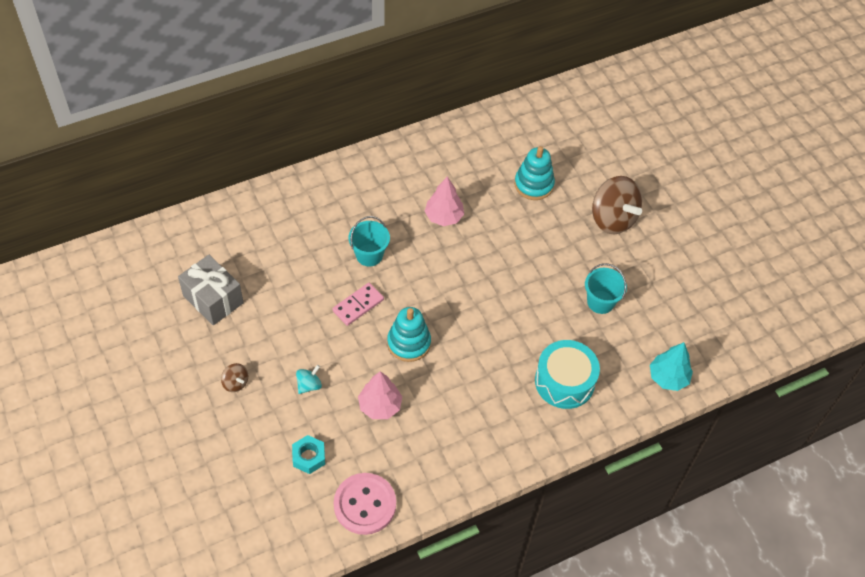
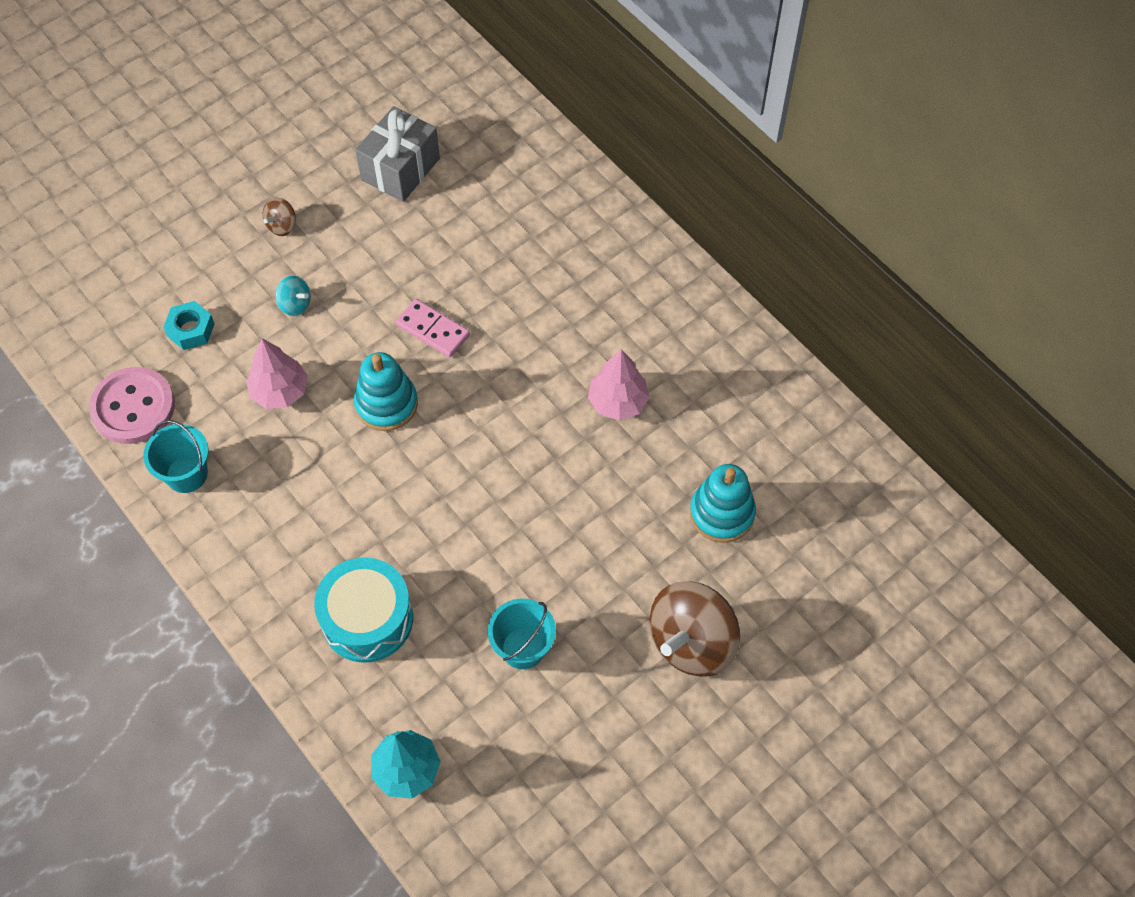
camera: 80 degrees right, 5 degrees up
turquoise bucket [349,216,390,266] -> turquoise bucket moved to [143,420,209,493]

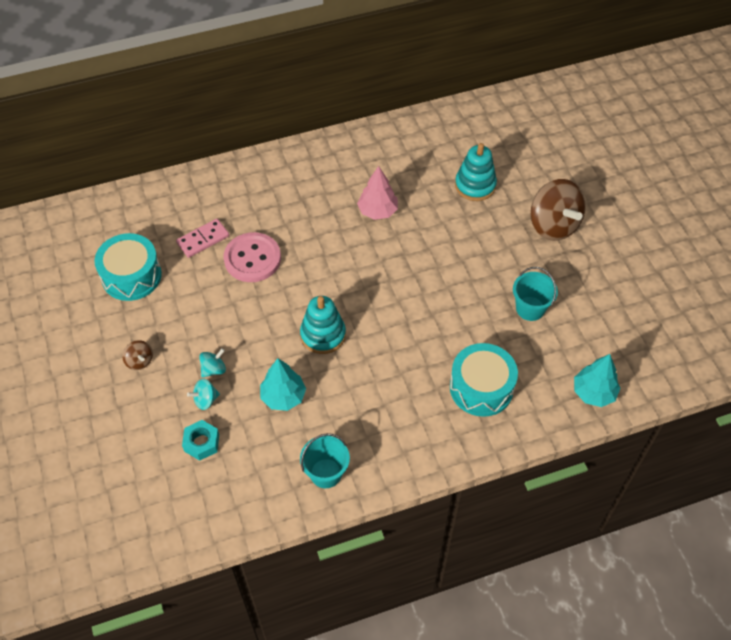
camera: 70 degrees left, 5 degrees down
pink button [89,367,175,444] -> pink button moved to [224,232,281,282]
pink tree [246,339,308,409] -> turquoise tree [260,358,306,411]
grey gift [355,106,440,202] -> turquoise drum [94,233,162,301]
pink domino [396,299,470,358] -> pink domino moved to [176,219,229,258]
none -> turquoise spinning top [187,379,220,410]

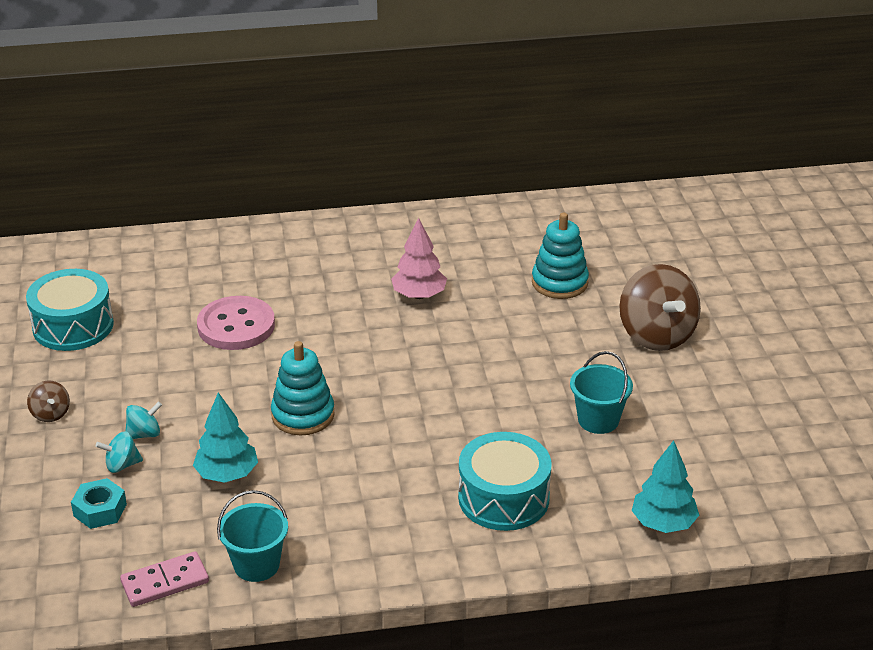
camera: 10 degrees right, 20 degrees down
pink domino [176,219,229,258] -> pink domino moved to [120,551,209,607]

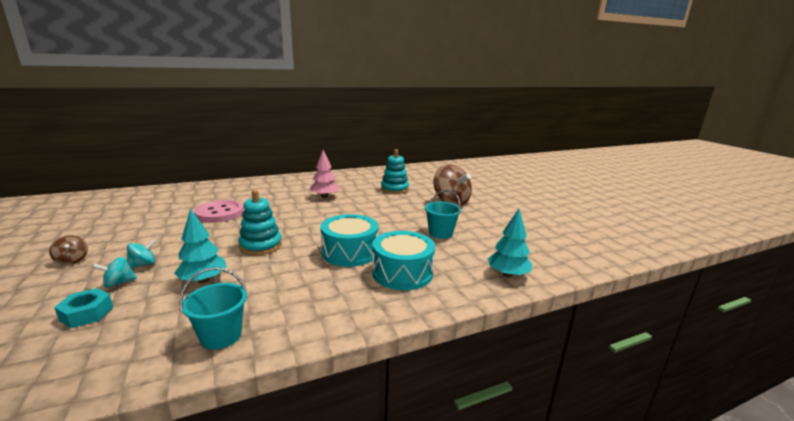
camera: 15 degrees left, 15 degrees down
turquoise drum [26,269,114,351] -> turquoise drum moved to [320,214,378,267]
pink domino [120,551,209,607] -> none

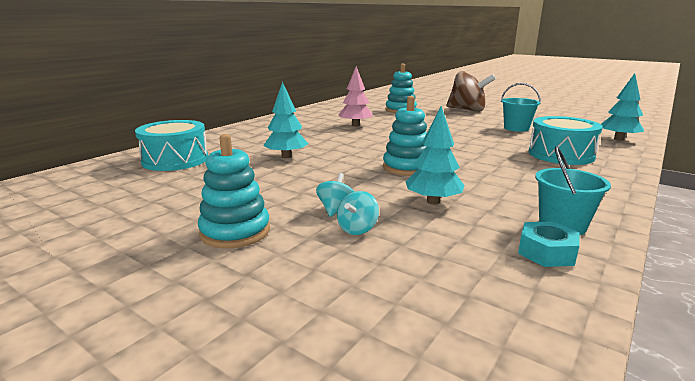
camera: 30 degrees left, 0 degrees up
brown spinning top [49,235,88,265] -> turquoise stacking toy [198,134,270,248]
turquoise nut [54,288,113,328] -> turquoise nut moved to [518,221,580,267]
pink button [194,200,244,222] -> turquoise tree [263,82,308,158]
turquoise drum [320,214,378,267] -> turquoise drum moved to [135,120,208,171]

